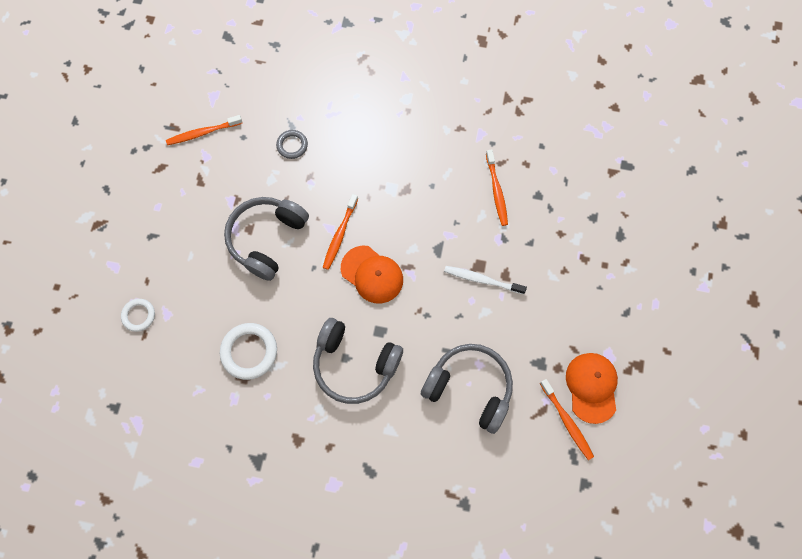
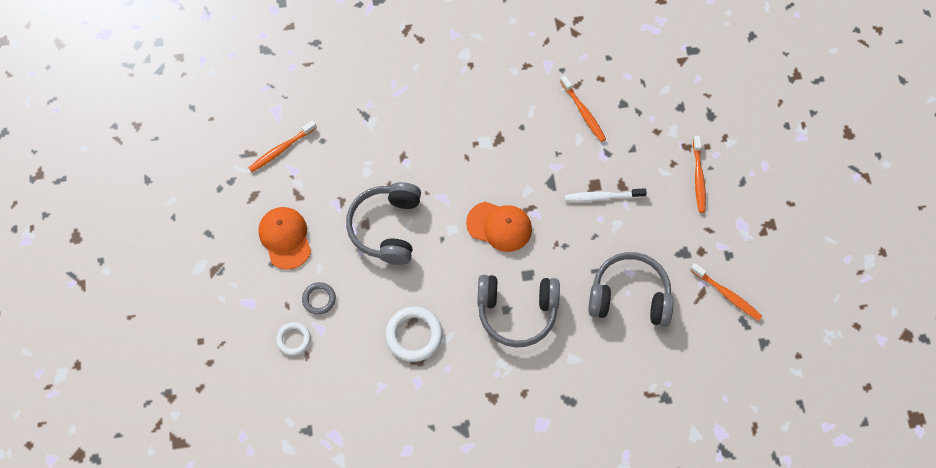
camera: 20 degrees left, 5 degrees down
grey ring [276,130,308,159] -> grey ring moved to [302,282,336,315]
orange toothbrush [322,194,358,270] -> orange toothbrush moved to [693,136,706,213]
orange cap [566,353,618,424] -> orange cap moved to [258,207,311,270]

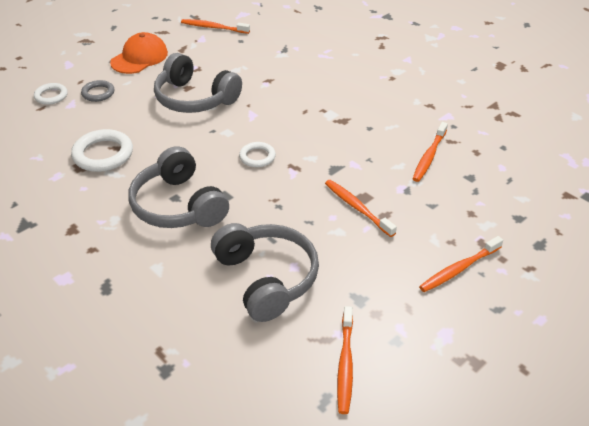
camera: 55 degrees right, 25 degrees down
grey headphones [346,182,421,265] -> grey headphones turned 120 degrees counterclockwise [154,53,242,113]
orange cap [466,202,532,252] -> white ring [239,142,276,167]
white toothbrush [565,188,647,202] -> orange toothbrush [325,180,397,237]

